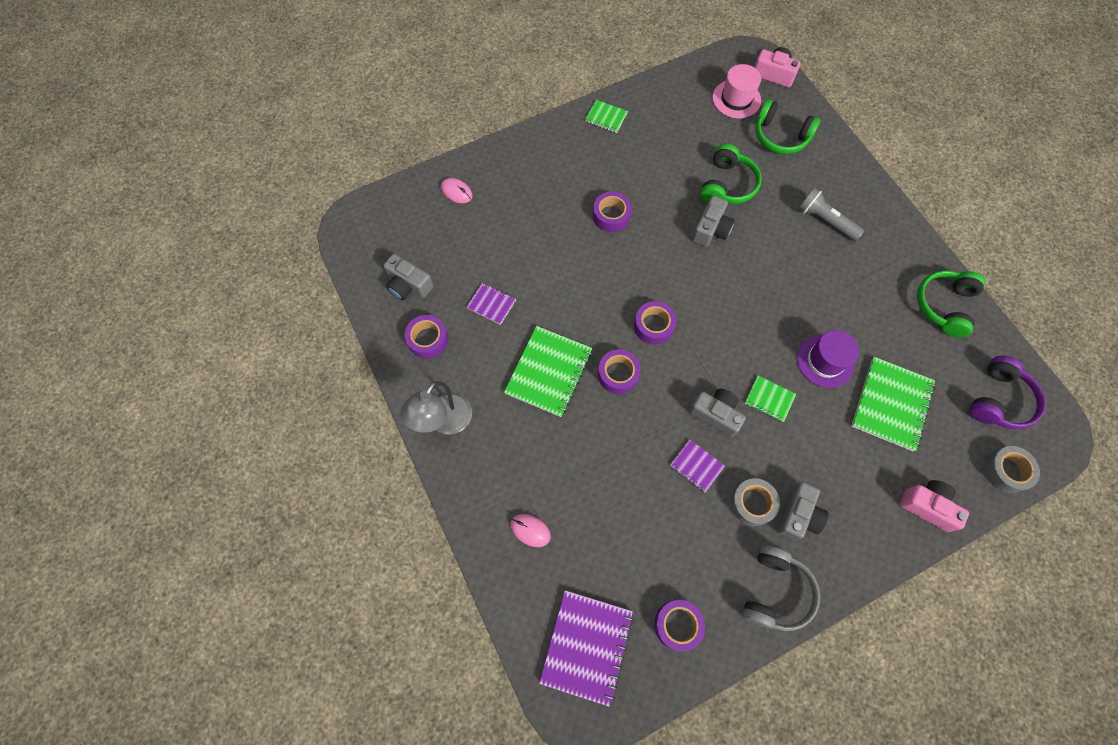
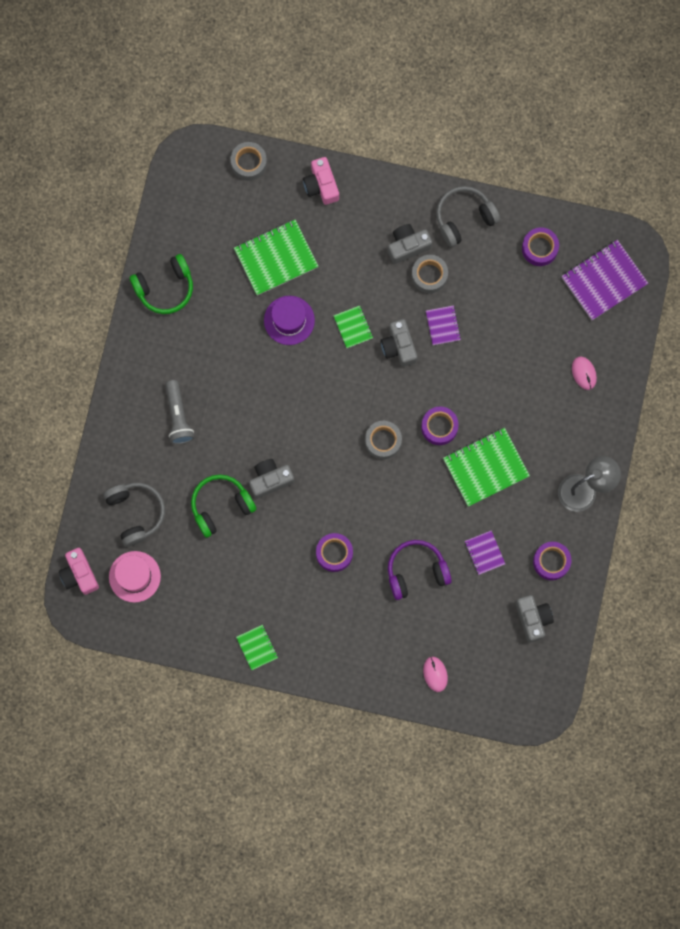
camera: 140 degrees left, 10 degrees up
purple tape [634,301,676,345] -> grey tape [365,421,402,459]
green headphones [756,99,820,154] -> grey headphones [104,483,165,547]
purple headphones [969,356,1046,429] -> purple headphones moved to [388,540,452,600]

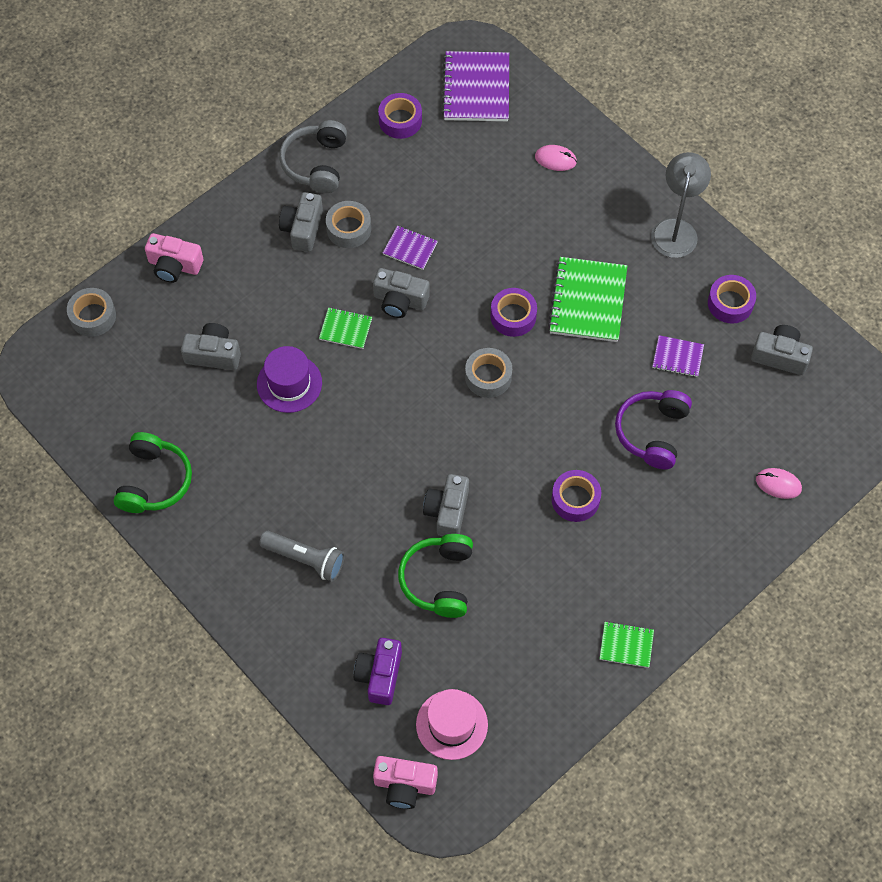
camera: 55 degrees left, 15 degrees down
grey headphones [104,483,165,547] -> purple camera [354,638,402,705]
green notebook [234,220,319,296] -> grey camera [181,323,241,370]

